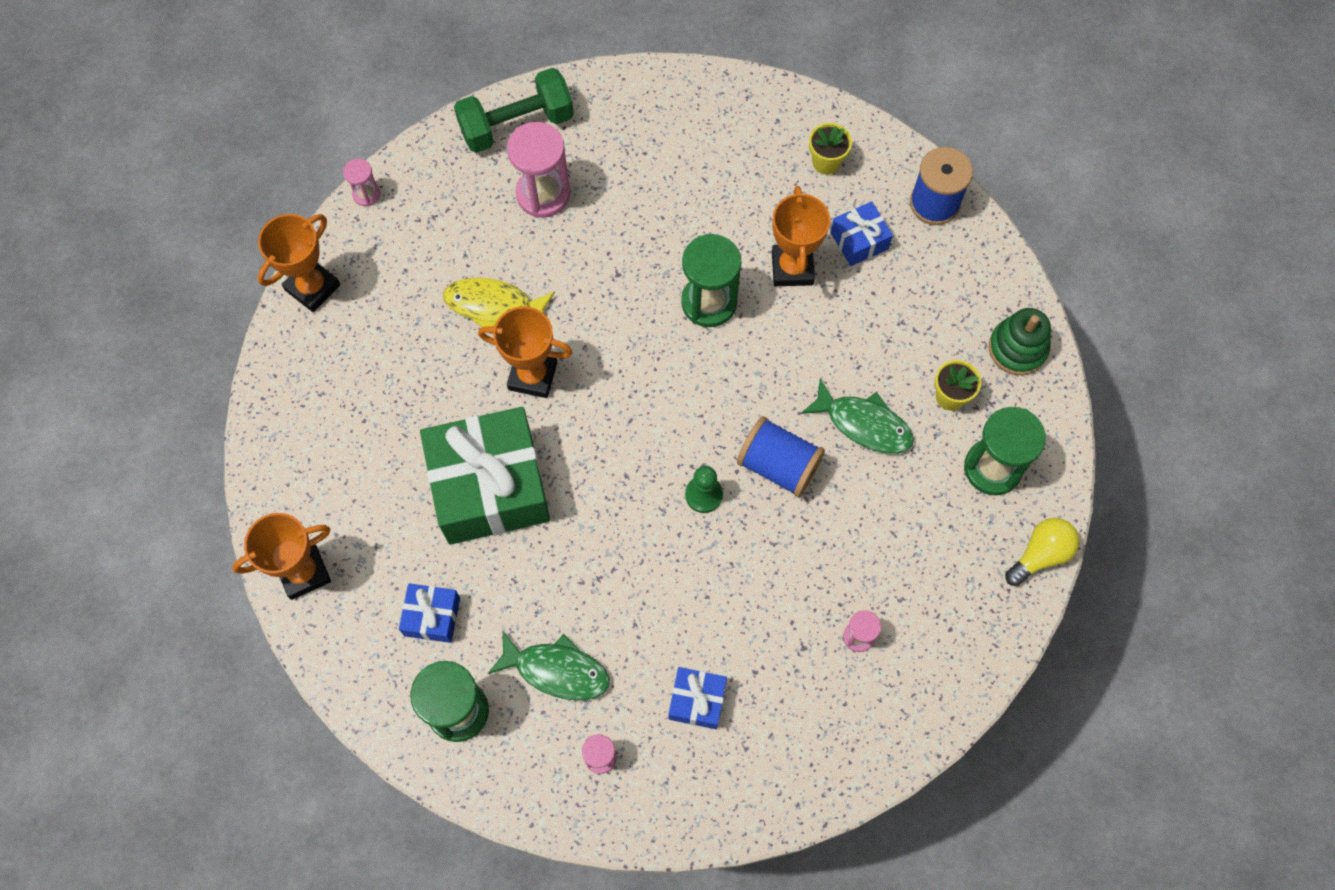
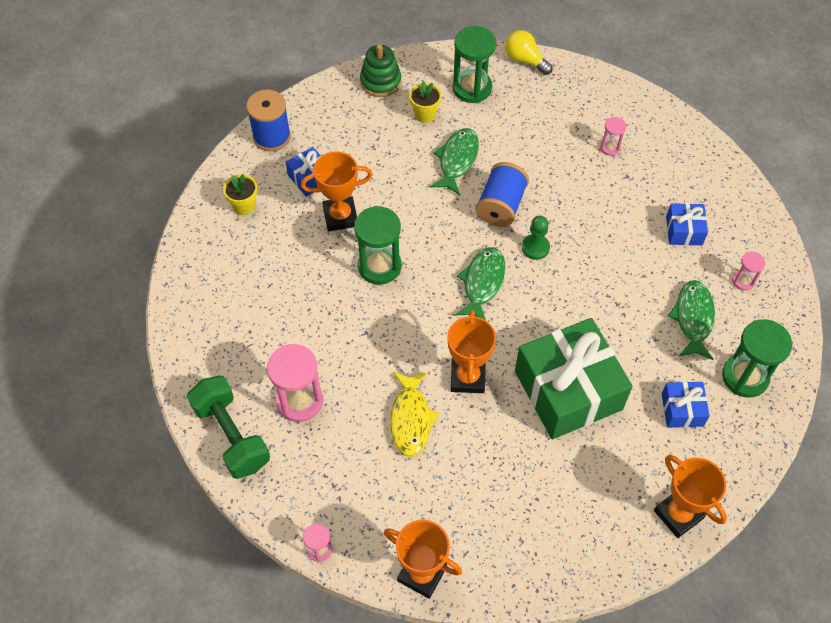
camera: 100 degrees left, 10 degrees down
none -> green fish [455,247,505,320]

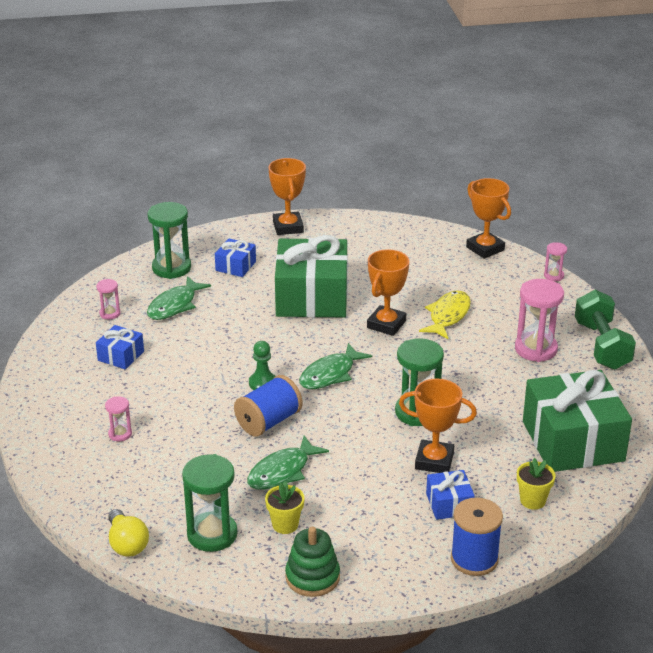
camera: 155 degrees left, 25 degrees down
none -> green gift [523,370,632,472]

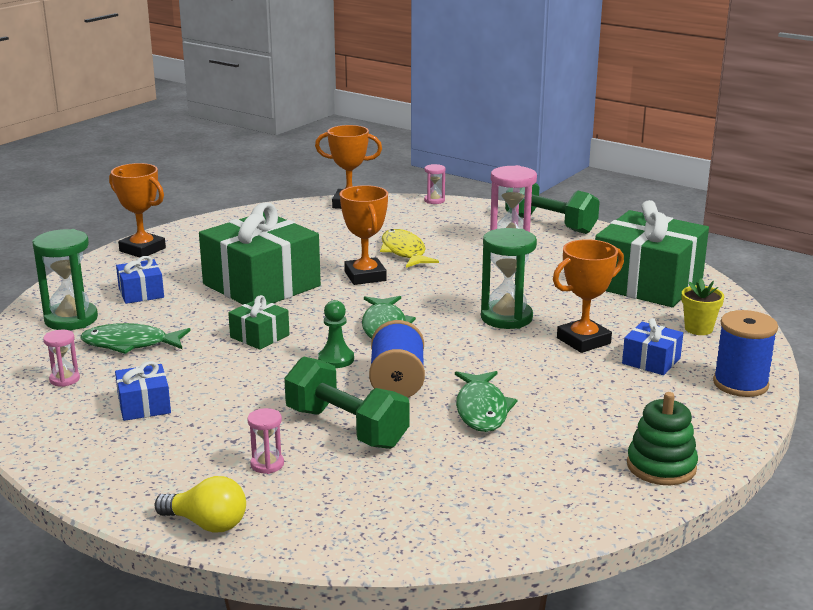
camera: 45 degrees left, 10 degrees down
yellow light bulb [108,509,149,557] -> yellow light bulb moved to [154,476,246,533]
green fish [147,276,211,320] -> green fish turned 105 degrees clockwise [80,323,191,354]
green hourglass [182,454,238,552] -> none
yellow flower pot [265,481,305,534] -> none
none -> green gift [228,295,290,350]
none -> green dumbbell [284,356,410,449]

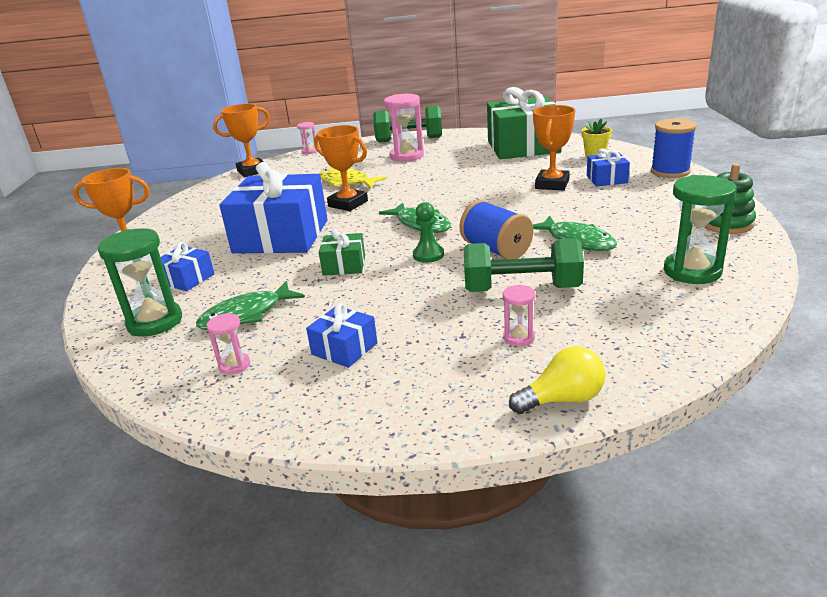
camera: 35 degrees left, 5 degrees up
green gift [199,202,321,304] -> blue gift [219,162,328,253]
green hourglass [481,228,537,329] -> green hourglass moved to [664,175,737,284]

